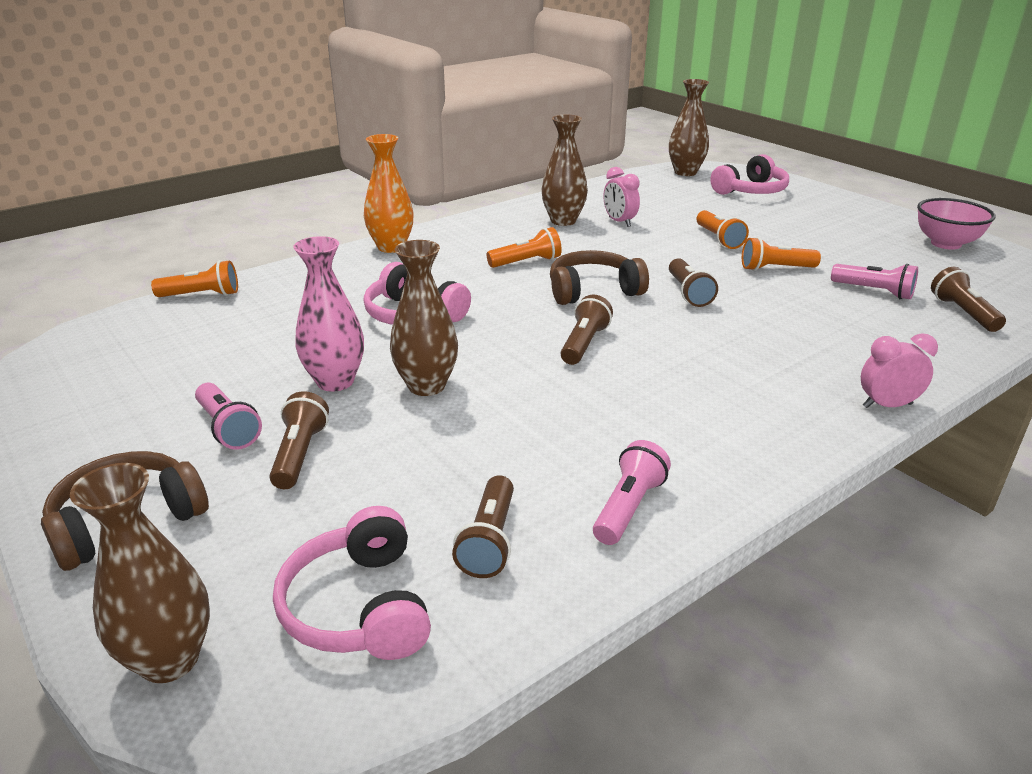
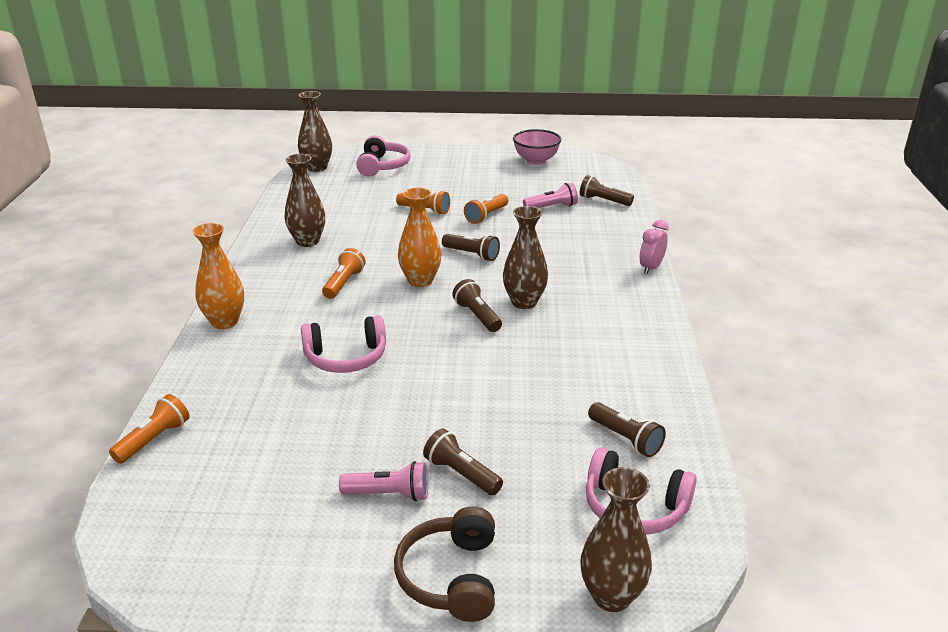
camera: 50 degrees left, 0 degrees up
pink vase [293,236,364,392] -> none
brown vase [390,240,458,396] -> brown vase moved to [503,206,548,309]
brown headphones [550,250,649,305] -> orange vase [398,188,441,287]
pink flashlight [593,440,671,545] -> none
pink clock [603,167,640,227] -> none

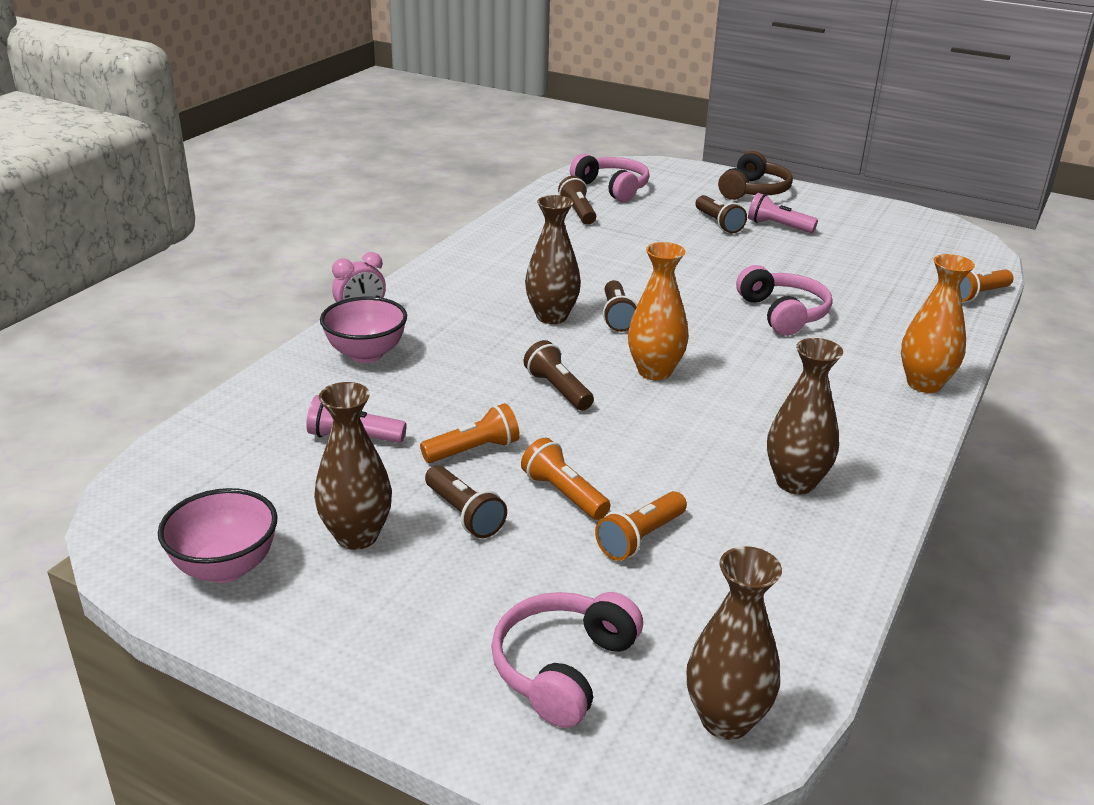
camera: 155 degrees left, 0 degrees up
pink headphones [301,315,386,373] -> pink headphones turned 60 degrees clockwise [736,265,832,336]
orange flashlight [322,248,366,299] -> orange flashlight moved to [595,491,687,561]
brown flashlight [580,175,634,206] -> brown flashlight moved to [425,465,507,538]
brown vase [580,467,652,612] -> brown vase moved to [314,382,392,550]
none -> pink bowl [320,297,407,363]

